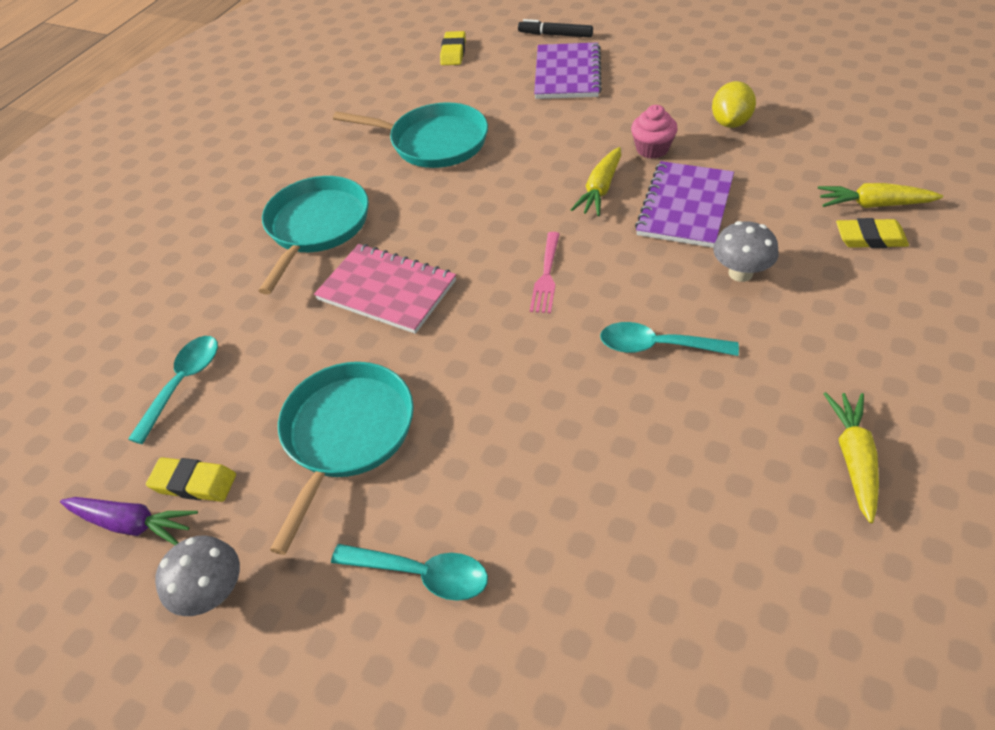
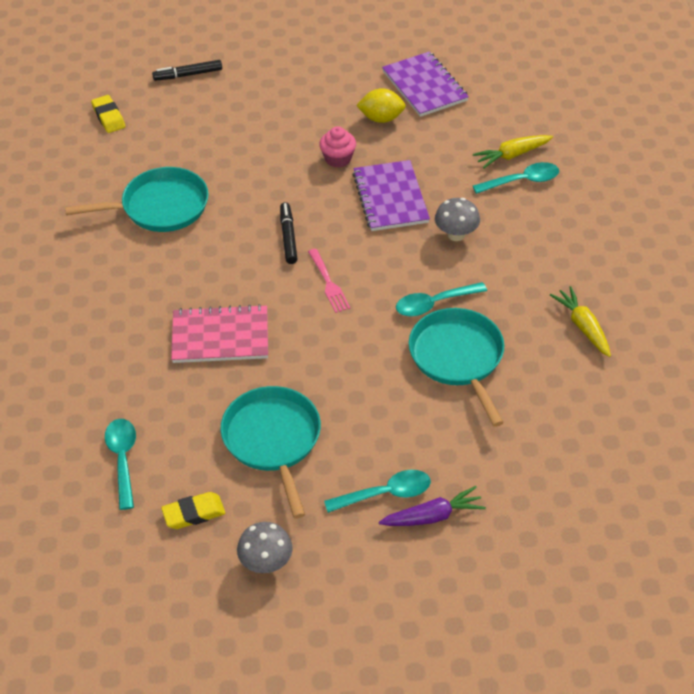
camera: 35 degrees left, 0 degrees up
purple carrot [60,497,198,545] -> purple carrot moved to [379,486,486,526]
turquoise pan [259,176,369,295] -> turquoise pan moved to [409,308,504,426]
purple notebook [534,42,602,99] -> purple notebook moved to [382,51,469,117]
yellow carrot [571,147,621,216] -> none
yellow lemon [712,81,756,128] -> yellow lemon turned 75 degrees counterclockwise [356,88,406,123]
yellow eraser [836,218,909,248] -> turquoise spoon [473,162,559,194]
none -> black marker [280,202,297,264]

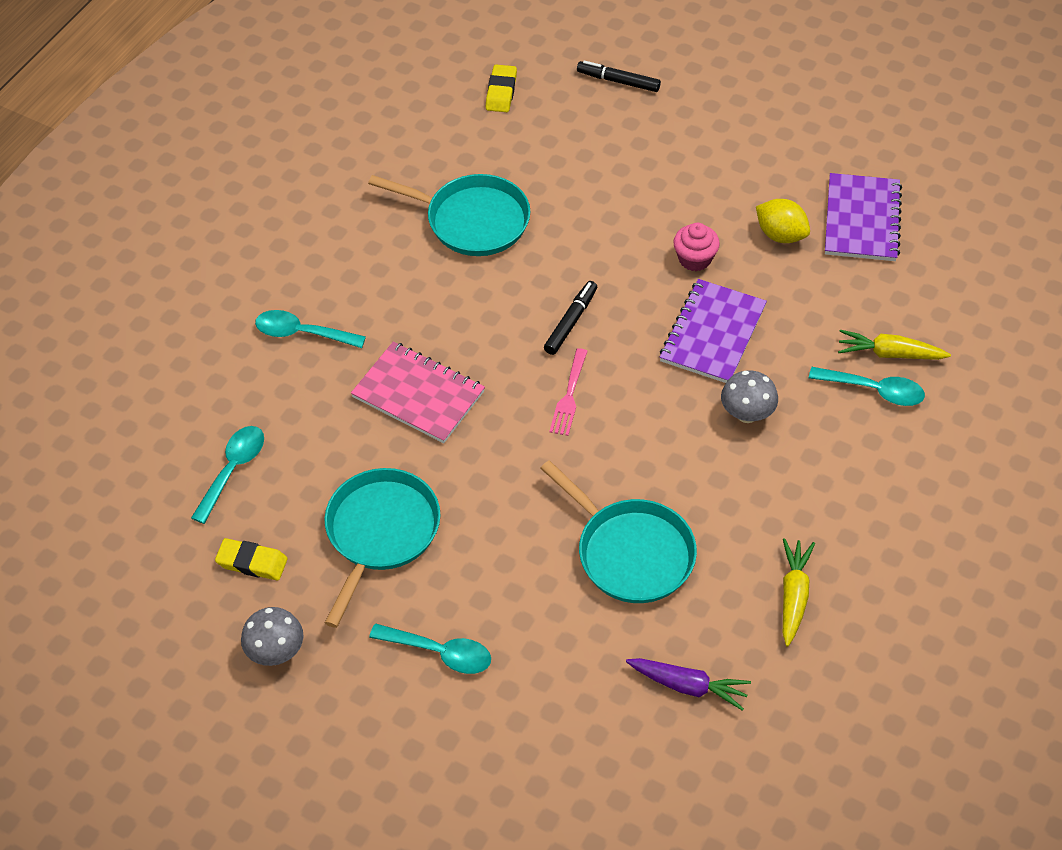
camera: 35 degrees right, 5 degrees up
purple carrot [379,486,486,526] -> purple carrot moved to [626,658,751,711]
turquoise spoon [396,282,487,316] -> turquoise spoon moved to [255,310,366,348]
turquoise pan [409,308,504,426] -> turquoise pan turned 120 degrees clockwise [540,460,697,603]

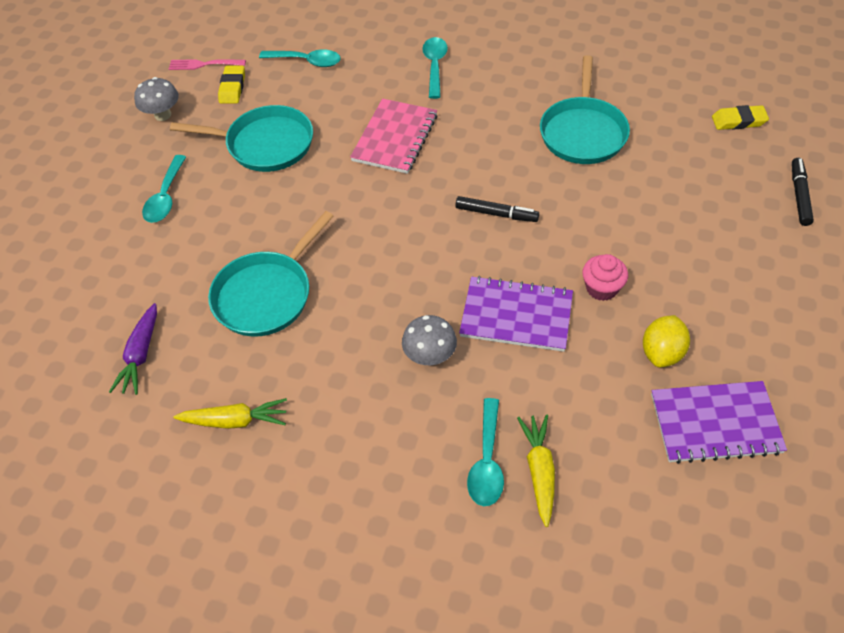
camera: 80 degrees right, 0 degrees up
pink fork [549,348,588,436] -> pink fork moved to [169,59,246,70]

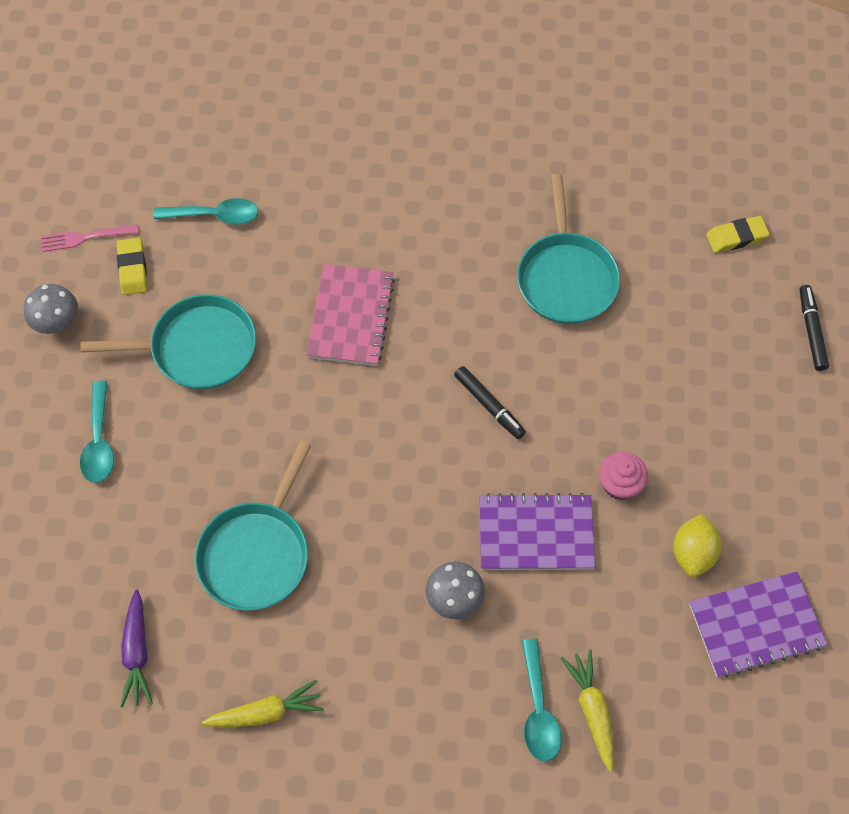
camera: 15 degrees left, 10 degrees up
turquoise spoon [422,37,448,99] -> none
black marker [455,196,539,222] -> black marker turned 45 degrees clockwise [454,366,526,439]

